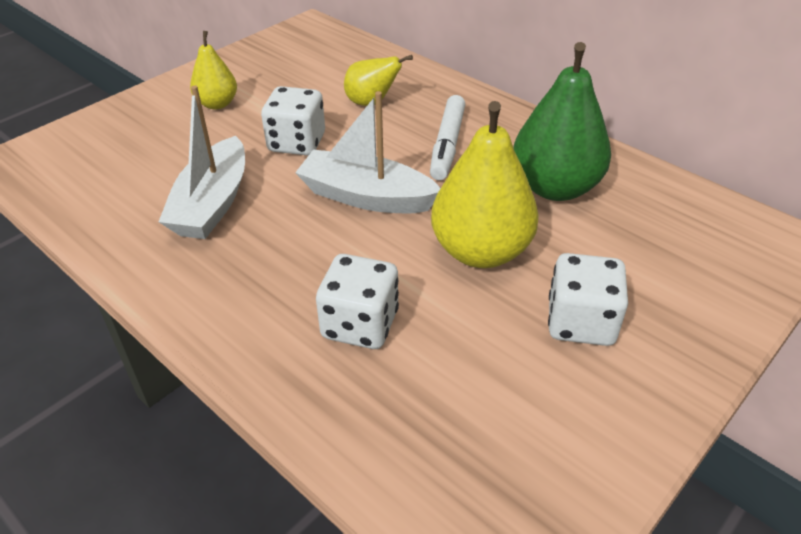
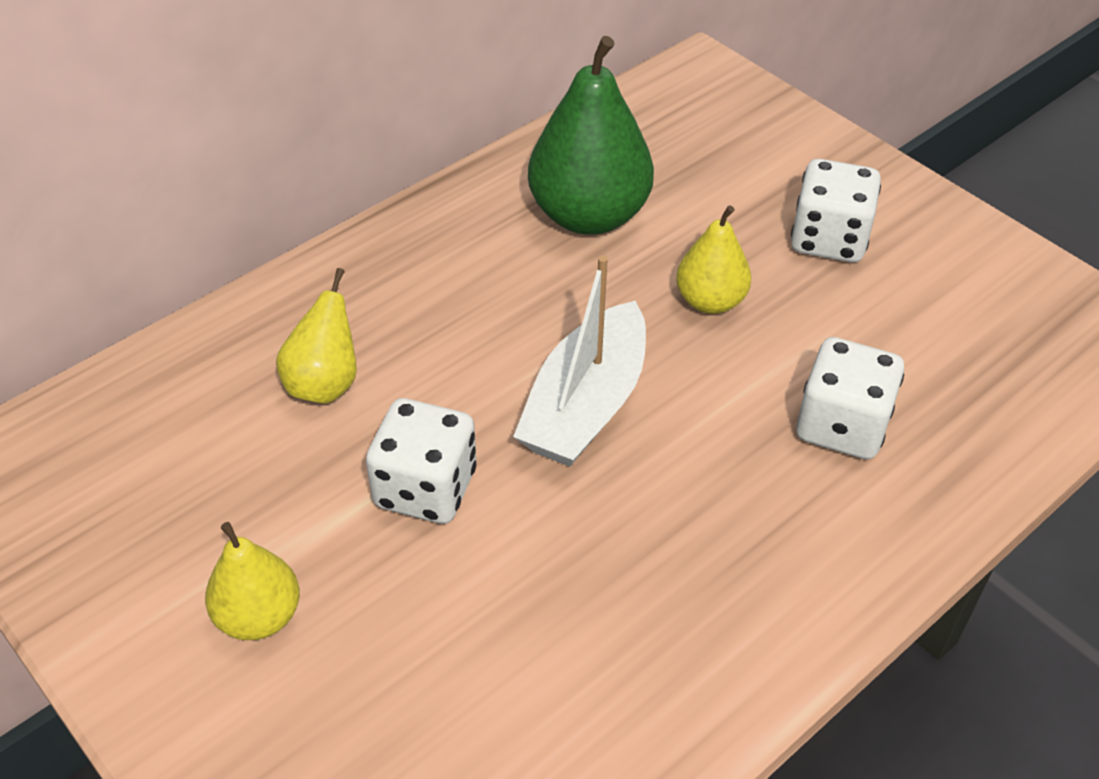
camera: 85 degrees left, 5 degrees up
white boat [158,85,245,239] -> none
white marker [430,95,466,180] -> none
yellow pear [431,101,539,268] -> yellow pear [676,205,752,314], size x0.56

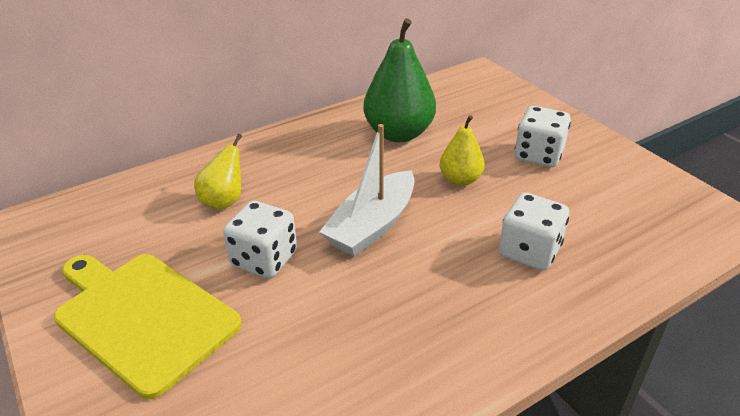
camera: 10 degrees right, 10 degrees down
yellow pear [205,522,300,640] -> yellow cutting board [54,254,242,399]

